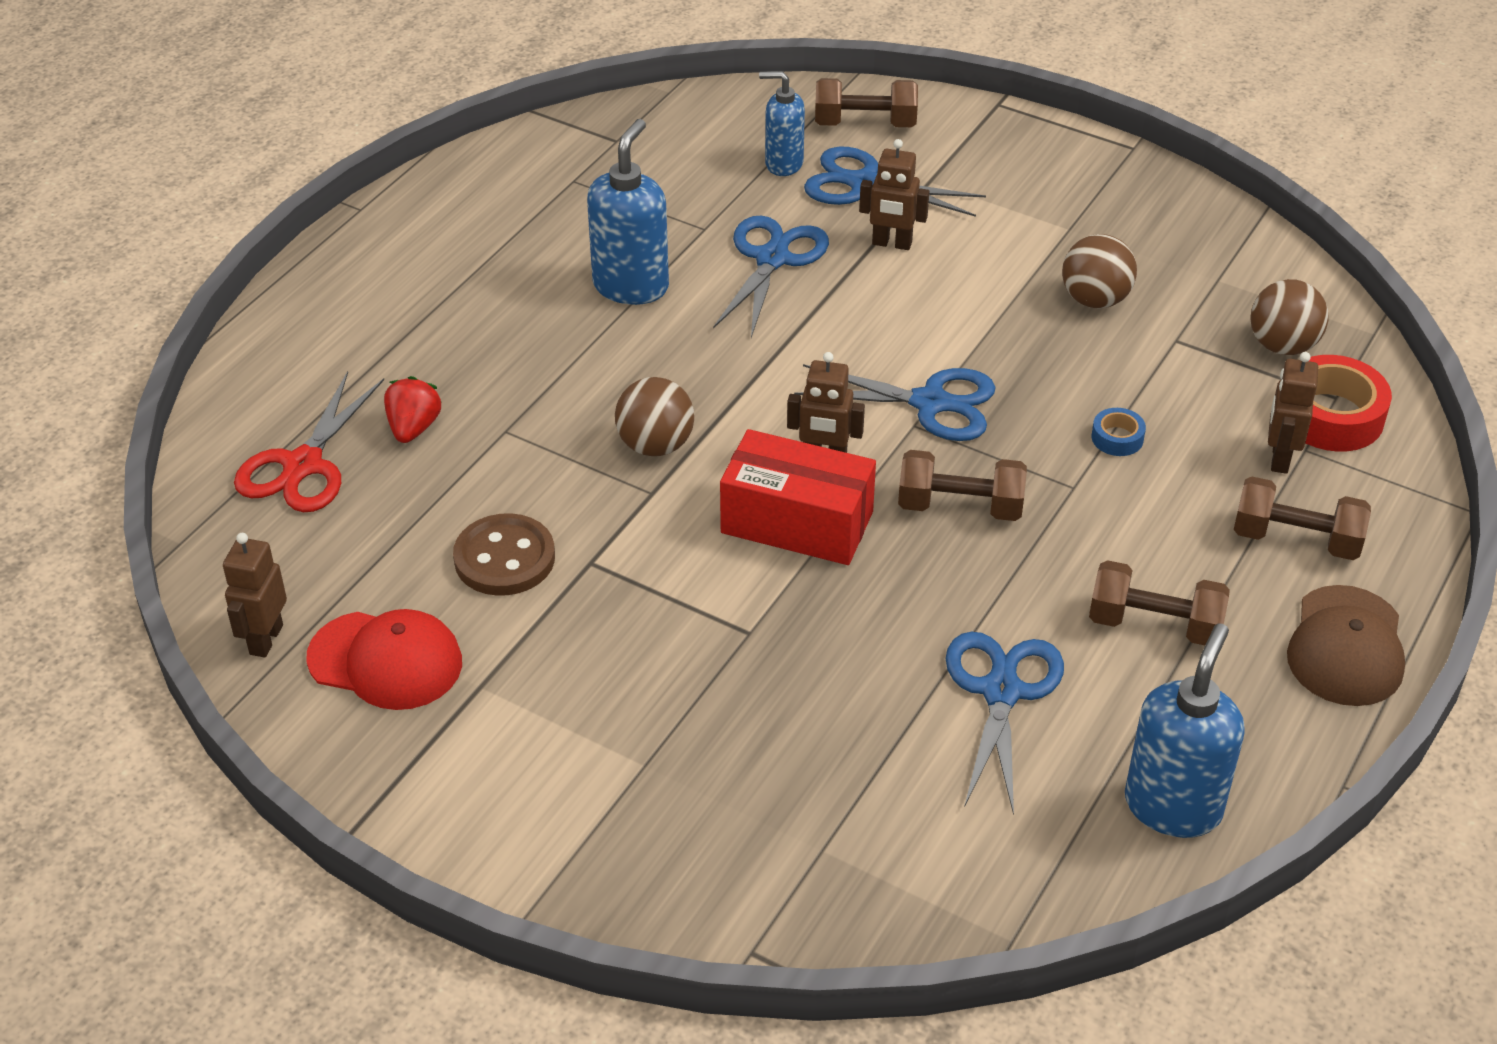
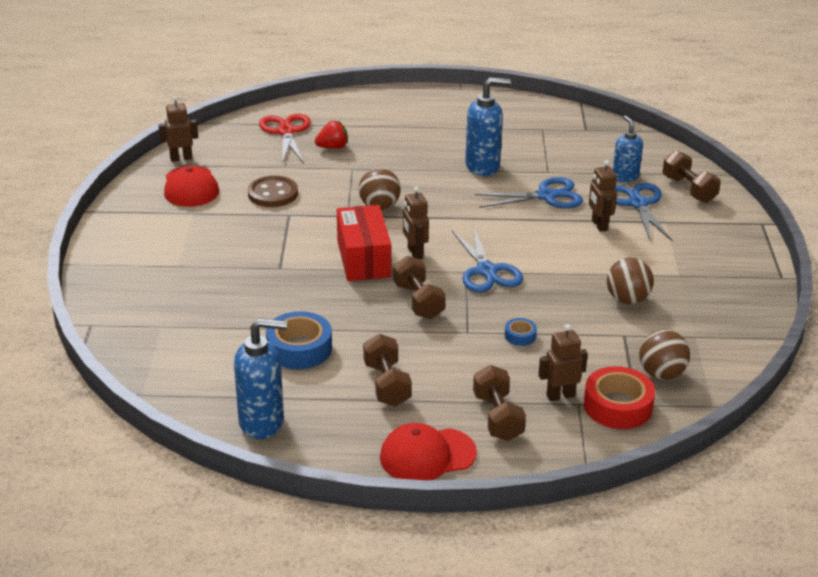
camera: 60 degrees right, 10 degrees down
red scissors [234,371,384,512] -> red scissors turned 90 degrees clockwise [259,114,311,164]
blue scissors [946,632,1064,816] -> blue tape [266,311,332,369]
brown cap [1287,585,1405,706] -> red cap [380,423,477,480]

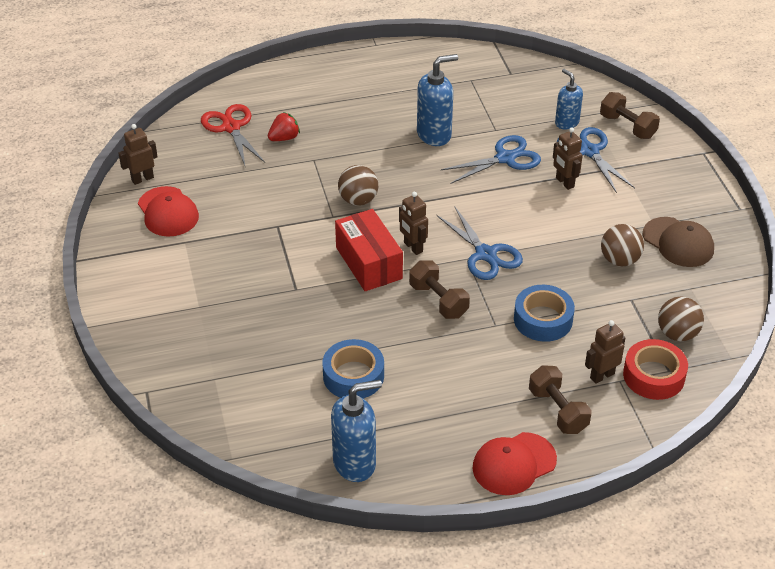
camera: 15 degrees left, 10 degrees up
brown button [248,175,298,207] -> none
brown dumbbell [363,334,412,406] -> none
blue tape [505,318,537,346] -> blue tape [514,285,575,342], size x2.03
none -> brown cap [643,217,714,267]

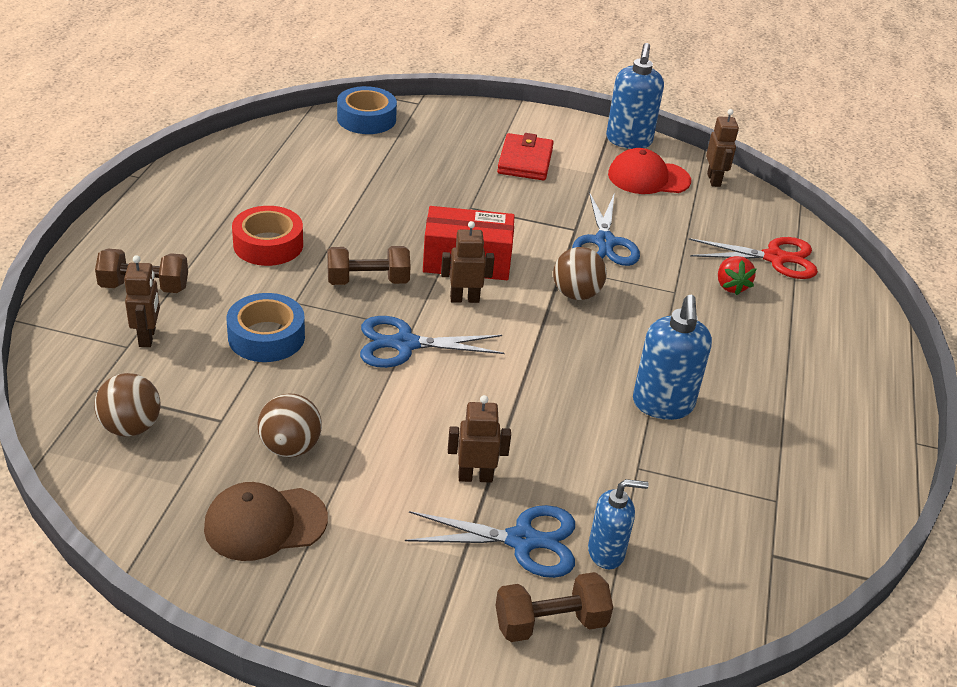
camera: 115 degrees right, 5 degrees down
blue tape [322,339,384,398] -> blue tape moved to [337,86,397,134]
blue soap dispenser [331,380,382,482] -> blue soap dispenser moved to [606,43,664,149]
blue scissors [441,135,541,184] -> blue scissors moved to [572,192,640,266]
red cap [473,432,557,495] -> none
red tape [623,339,688,400] -> red tape moved to [232,206,303,266]
none -> red wallet [497,133,554,181]

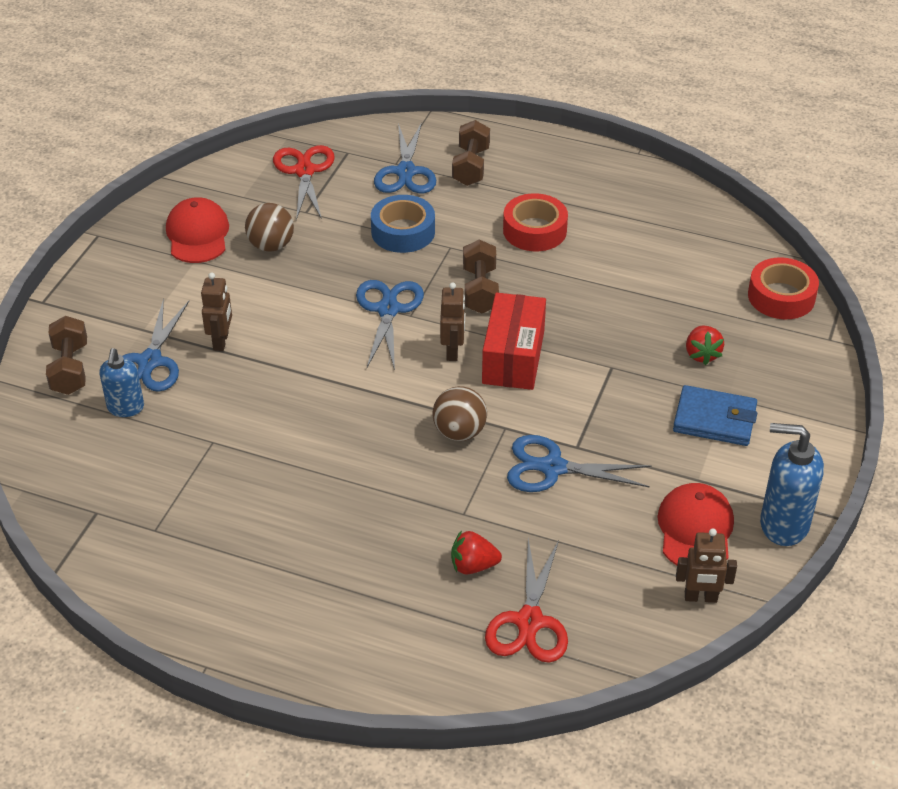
camera: 100 degrees right, 5 degrees up
brown ball [94,373,161,437] -> red scissors [273,145,335,220]
brown robot [124,255,160,347] -> blue scissors [374,122,436,193]
brown cap [204,482,328,561] -> red cap [166,197,229,263]
blue tape [337,86,397,134] -> red tape [748,258,819,319]
red wallet [497,133,554,181] -> blue wallet [673,385,757,446]
blue soap dispenser [633,295,712,420] -> none
none -> red strawberry [686,326,724,365]

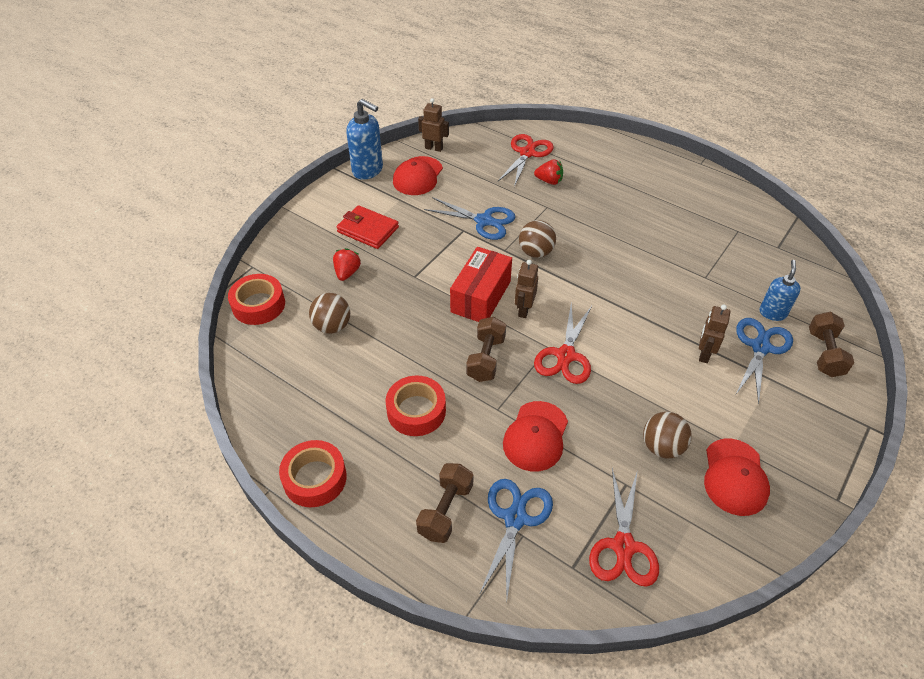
camera: 165 degrees left, 5 degrees up
blue scissors [356,280,424,370] -> red scissors [534,302,592,384]
blue tape [371,195,435,253] -> red cap [503,401,568,472]
blue wallet [673,385,757,446] -> red wallet [336,205,399,249]
none -> red tape [279,440,347,507]
none -> brown ball [309,293,350,334]

